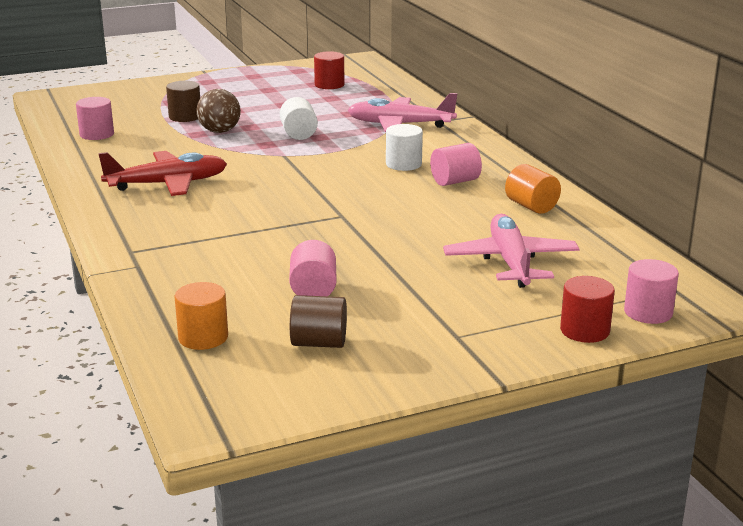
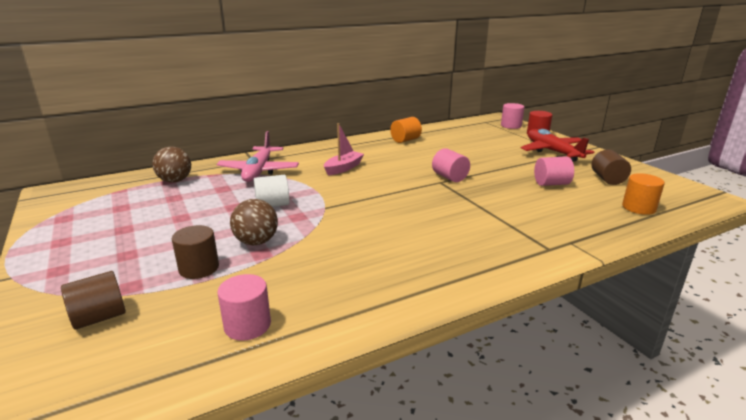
camera: 95 degrees left, 0 degrees up
red plane [98,151,227,196] -> red plane moved to [521,129,594,162]
red cylinder [314,51,345,89] -> none
white cylinder [386,124,423,171] -> pink boat [324,123,364,175]
pink cylinder [430,143,482,186] -> pink cylinder moved to [432,148,470,182]
pink plane [443,214,579,288] -> none
none -> brown cylinder [61,271,126,330]
none -> brown ball [152,147,191,183]

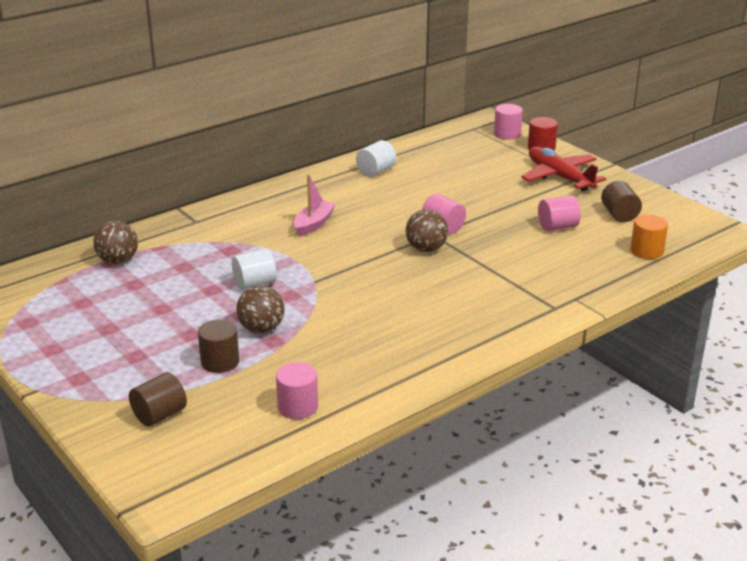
camera: 10 degrees left, 5 degrees up
pink plane [216,131,299,182] -> none
orange cylinder [390,117,422,143] -> white cylinder [356,140,396,177]
none -> brown ball [406,209,448,252]

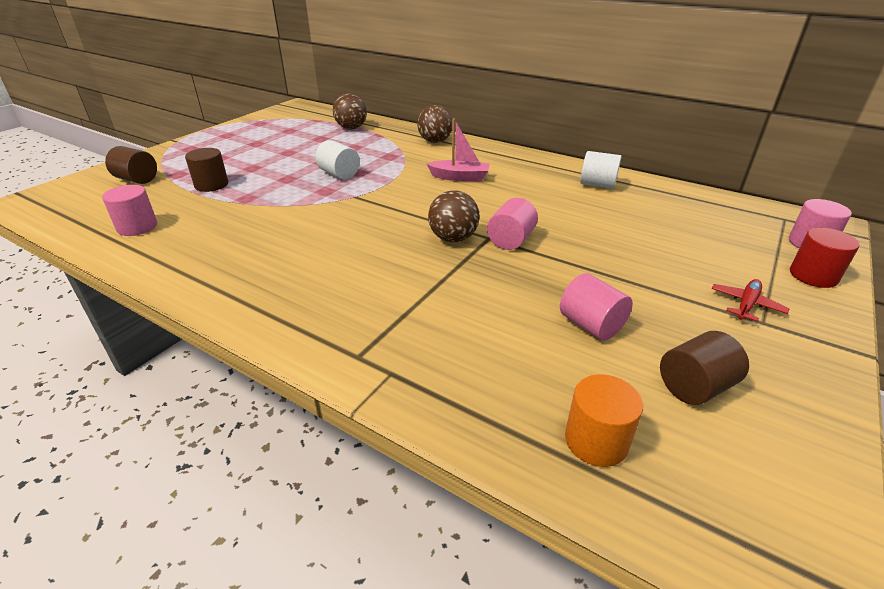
camera: 70 degrees right, 5 degrees up
brown ball [236,285,285,333] -> brown ball moved to [417,105,452,143]
red plane [521,147,606,191] -> red plane [712,279,789,322], size x0.49

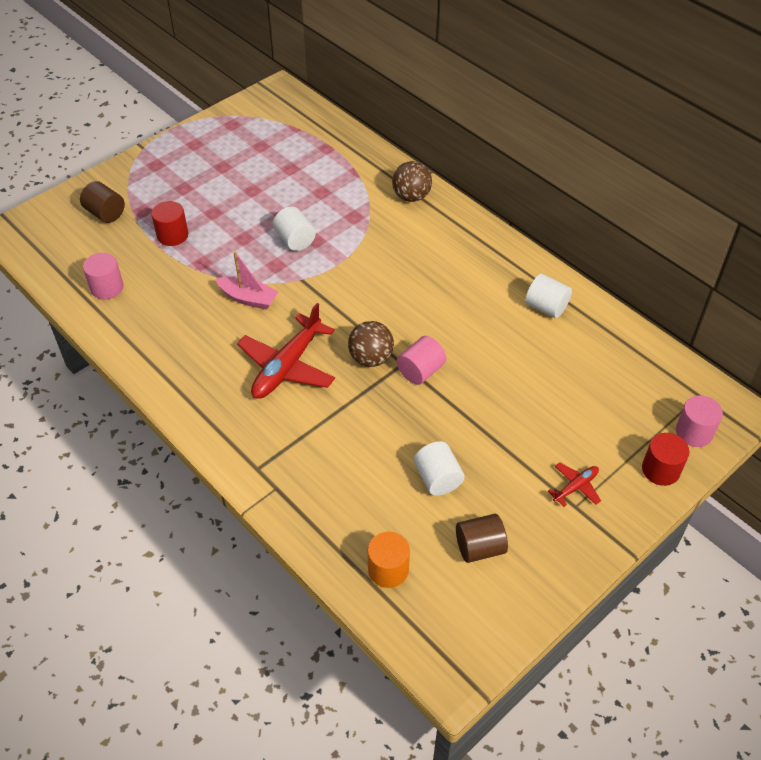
camera: 15 degrees right, 15 degrees up
brown cylinder [185,148,228,192] -> red cylinder [151,201,188,246]
brown ball [333,94,367,129] -> none
pink boat [426,119,490,181] -> pink boat moved to [215,251,279,310]
pink cylinder [560,273,633,340] -> white cylinder [414,441,465,496]
none -> red plane [237,303,335,399]

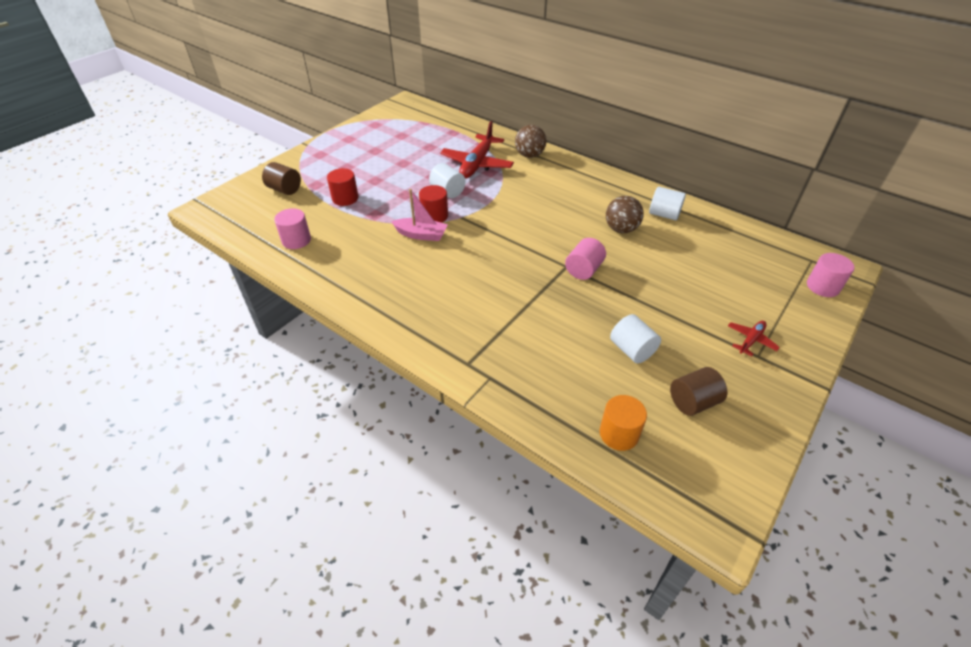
camera: 10 degrees left, 5 degrees down
red plane [237,303,335,399] -> red plane moved to [440,121,514,179]
brown ball [348,321,394,367] -> brown ball moved to [606,196,644,233]
red cylinder [642,433,689,486] -> red cylinder moved to [419,185,448,223]

